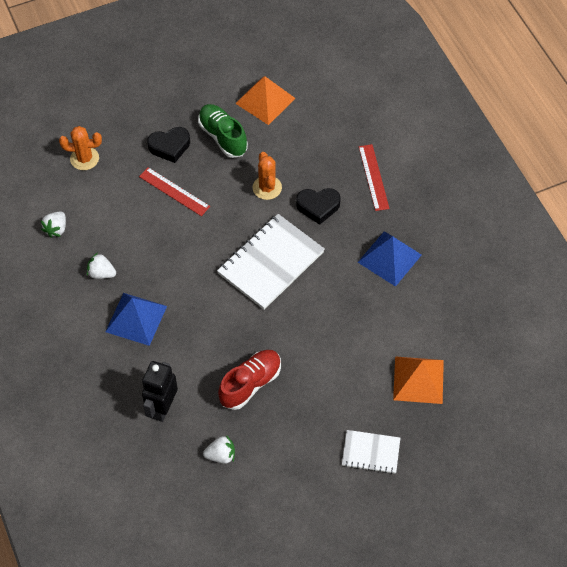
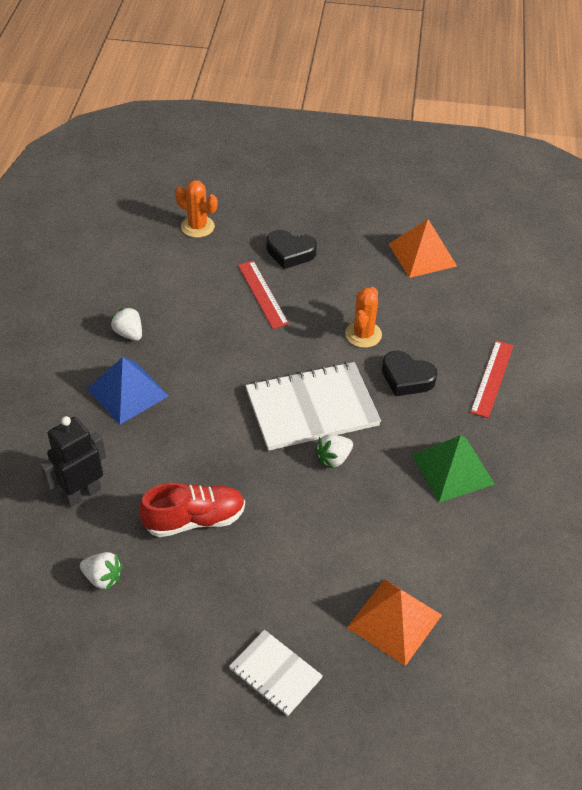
camera: 30 degrees right, 10 degrees down
white strawberry [41,211,66,238] -> white strawberry moved to [315,434,353,468]
green shoe [198,104,248,158] -> none
blue pyramid [358,231,421,287] -> green pyramid [412,435,495,503]

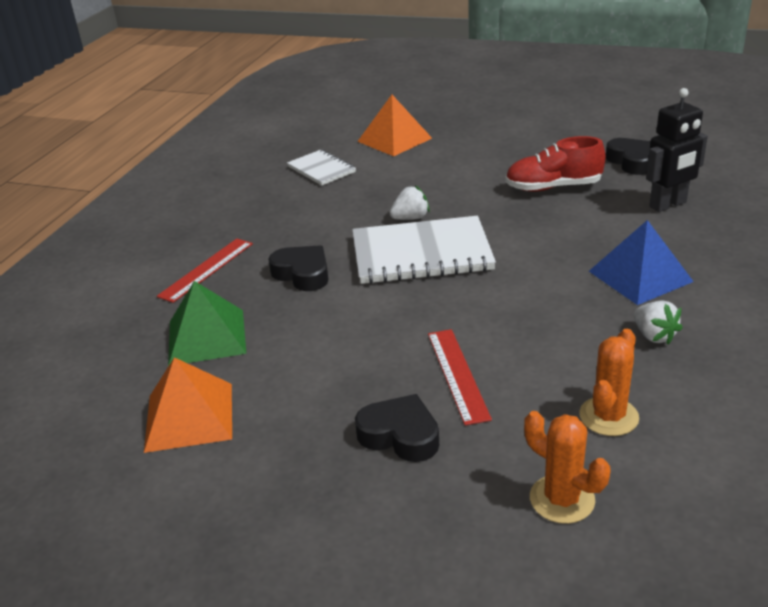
camera: 165 degrees left, 15 degrees down
white strawberry [80,552,123,591] -> black heart [606,138,651,175]
white notebook [229,630,323,716] -> white notebook moved to [287,150,356,185]
orange cactus [345,287,382,348] -> orange cactus moved to [579,329,639,436]
green pyramid [412,435,495,503] -> green pyramid moved to [168,281,246,366]

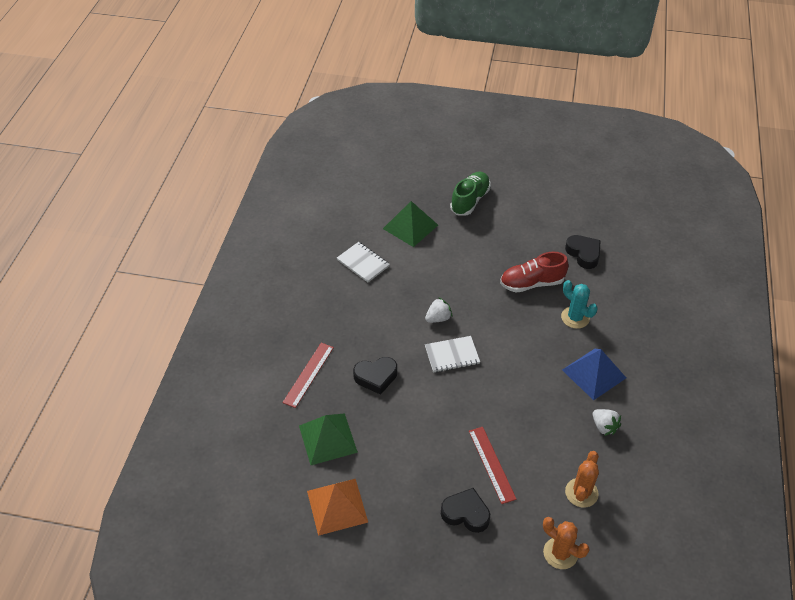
camera: 10 degrees left, 15 degrees up
black heart [268,245,329,291] -> black heart turned 135 degrees clockwise [353,357,397,395]
white notebook [352,216,496,284] -> white notebook [425,336,480,373], size x0.55
orange pyramid [357,95,432,156] -> green pyramid [383,201,438,247]
black robot [646,88,708,212] -> none
none -> green shoe [450,171,491,216]
none -> turquoise cactus [561,280,598,329]

